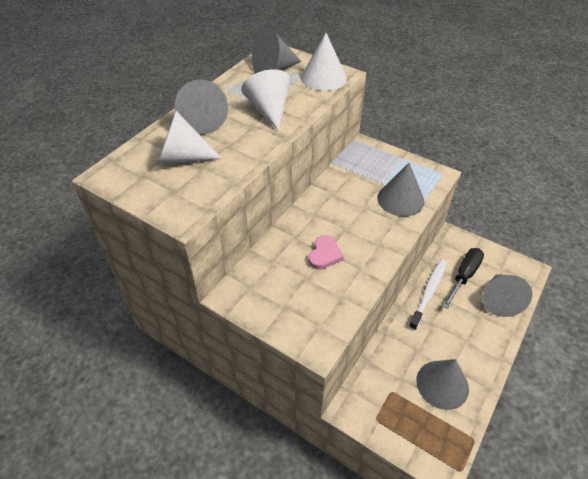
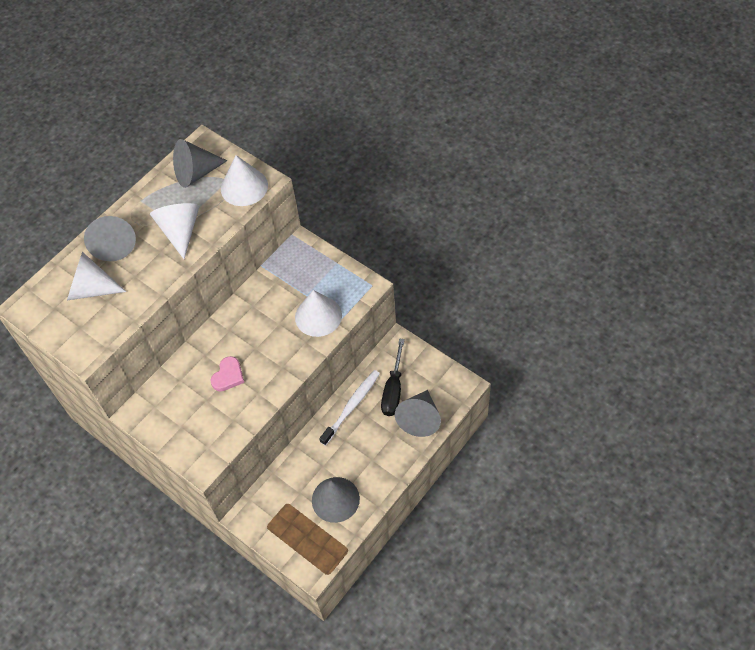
camera: 10 degrees right, 10 degrees up
grey cone [377,163,425,216] -> white cone [295,290,342,337]
black screwdriver [442,248,484,309] -> black screwdriver turned 150 degrees clockwise [381,338,405,416]

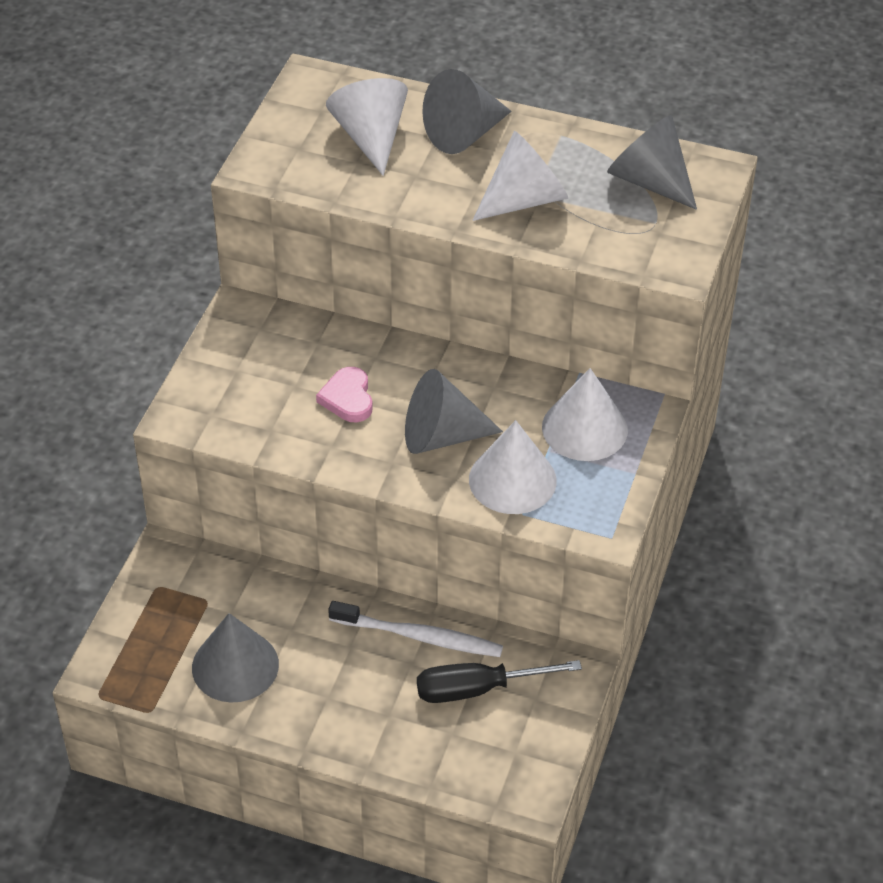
camera: 65 degrees right, 10 degrees down
pink heart [211,356,244,392] -> pink heart turned 75 degrees clockwise [316,367,373,422]
white cone [221,155,268,206] -> white cone moved to [542,368,628,461]
grey cone [395,390,441,437] -> grey cone moved to [405,369,503,454]

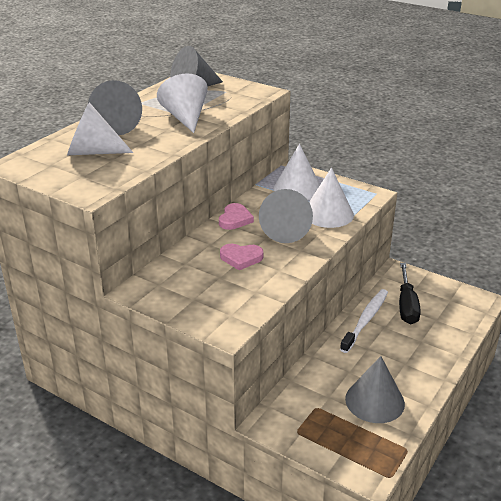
camera: 75 degrees left, 15 degrees down
none -> pink heart [219,203,254,230]

